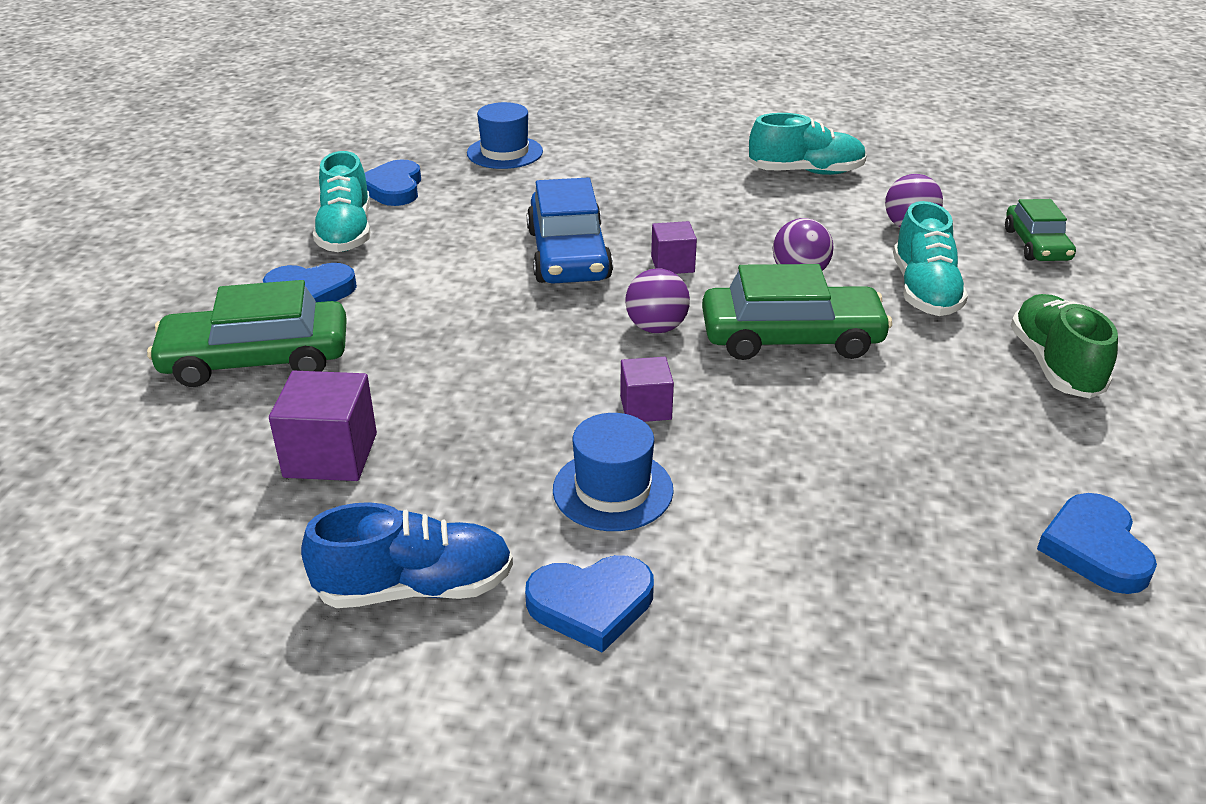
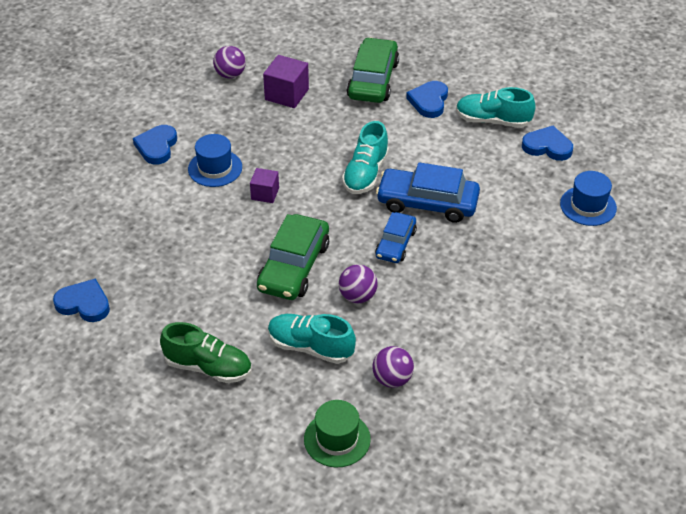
camera: 110 degrees right, 10 degrees up
blue shoe [301,502,513,608] -> none
purple ball [625,269,690,333] -> purple ball moved to [213,46,246,78]
purple cube [651,221,697,274] -> blue car [375,212,417,263]
turquoise shoe [749,113,867,175] -> turquoise shoe moved to [342,121,389,194]
green car [1005,199,1076,261] -> green hat [304,400,371,468]

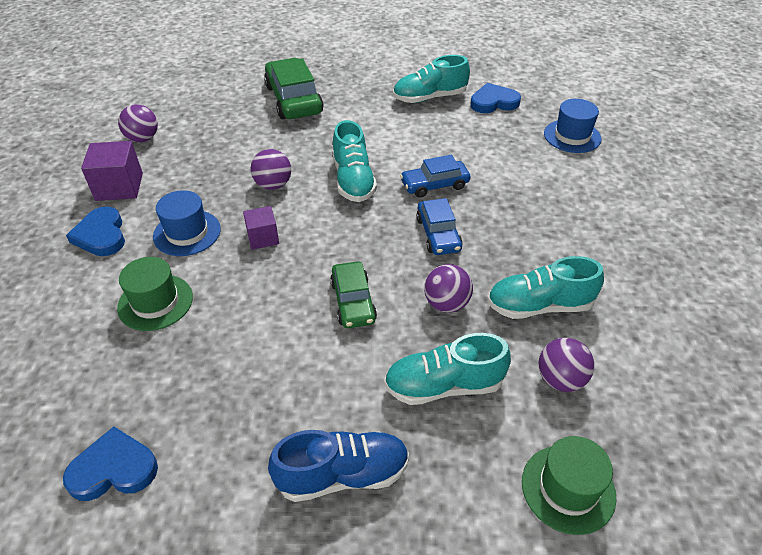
camera: 30 degrees left, 0 degrees up
green shoe [160,322,252,383] -> blue shoe [268,430,409,502]
green car [257,214,329,300] -> green car [330,261,377,328], size x0.61
purple cube [263,55,309,108] -> purple cube moved to [81,141,143,201]
blue car [376,162,480,223] -> blue car [400,155,471,198], size x0.61
blue heart [406,81,448,118] -> none
none -> green hat [117,257,193,331]
none -> purple ball [251,149,291,190]
none -> turquoise shoe [487,256,604,319]

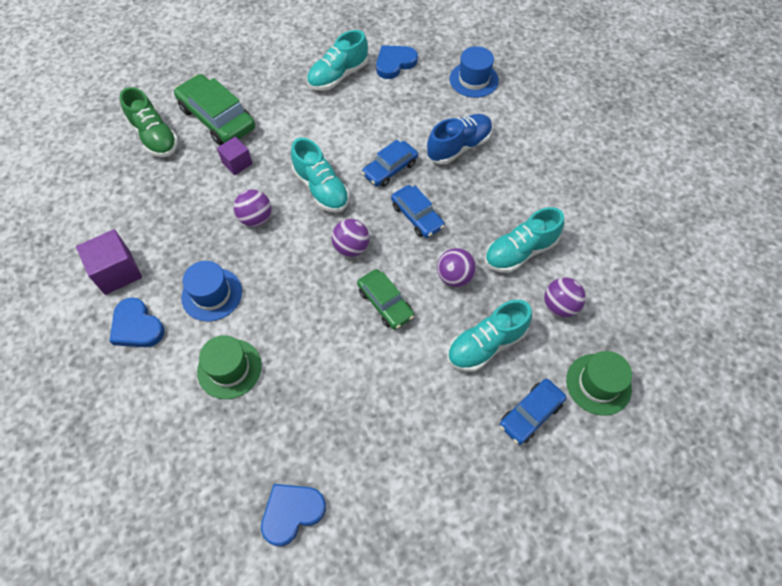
camera: 25 degrees left, 15 degrees up
purple ball [118,104,158,142] -> purple ball moved to [332,219,370,257]
purple cube [243,206,279,250] -> purple cube moved to [217,137,253,175]
blue shoe [268,430,409,502] -> blue shoe moved to [427,114,493,164]
none -> green shoe [120,87,178,157]
none -> blue car [499,379,566,445]

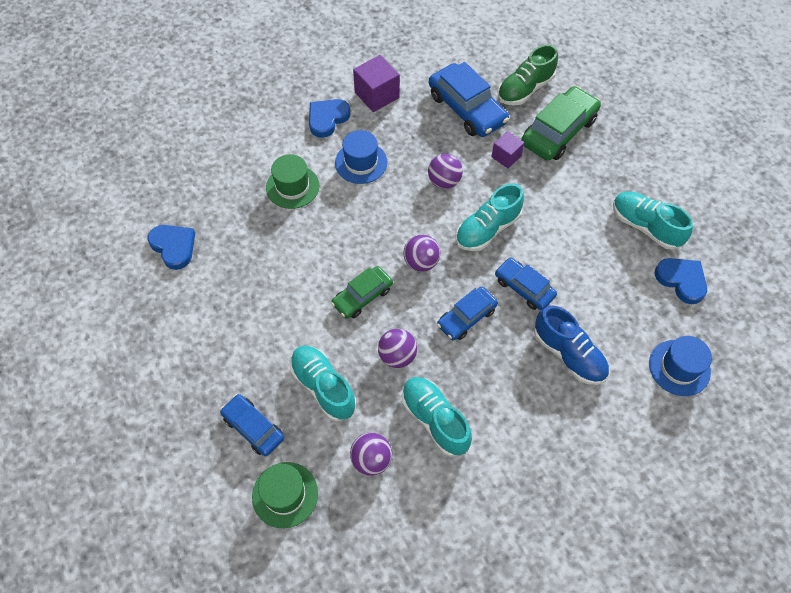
camera: 85 degrees right, 0 degrees up
none -> blue car [429,62,509,137]

